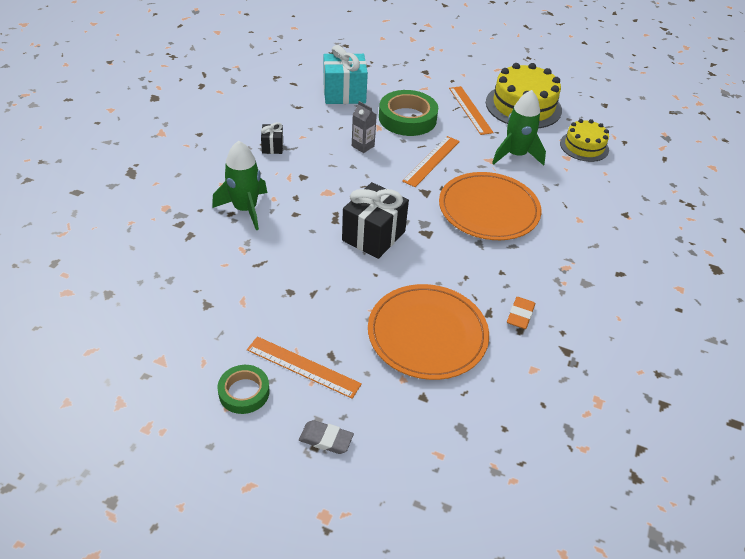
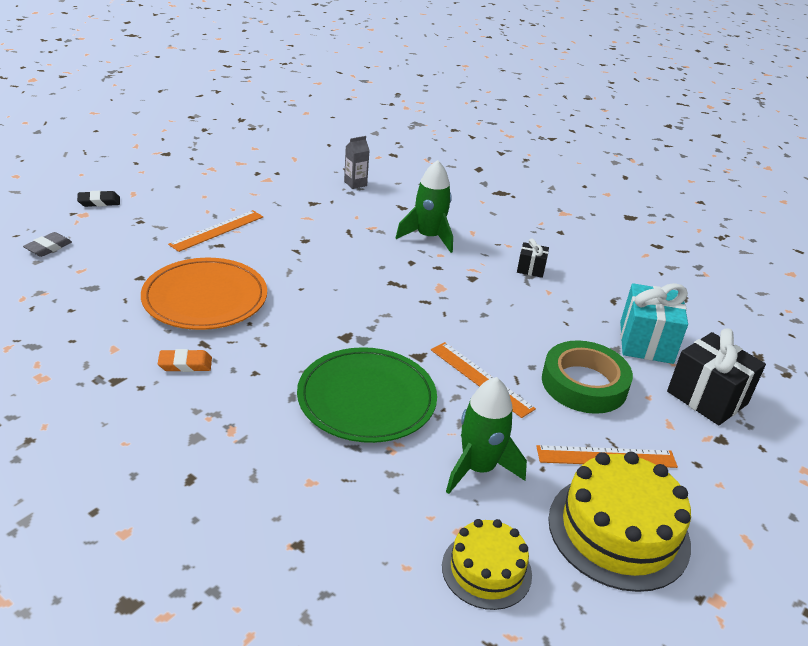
camera: 105 degrees right, 10 degrees down
green tape [218,365,270,414] -> none
grey eraser [299,420,354,454] -> grey eraser moved to [23,232,72,257]
black gift [342,182,409,259] -> black gift moved to [667,328,766,425]
grey carton [352,101,377,153] -> grey carton moved to [344,136,370,189]
orange plate [439,172,541,240] -> green plate [297,347,437,443]
orange eraser [507,297,535,329] -> orange eraser turned 45 degrees counterclockwise [158,349,212,372]
none -> black eraser [77,191,120,207]

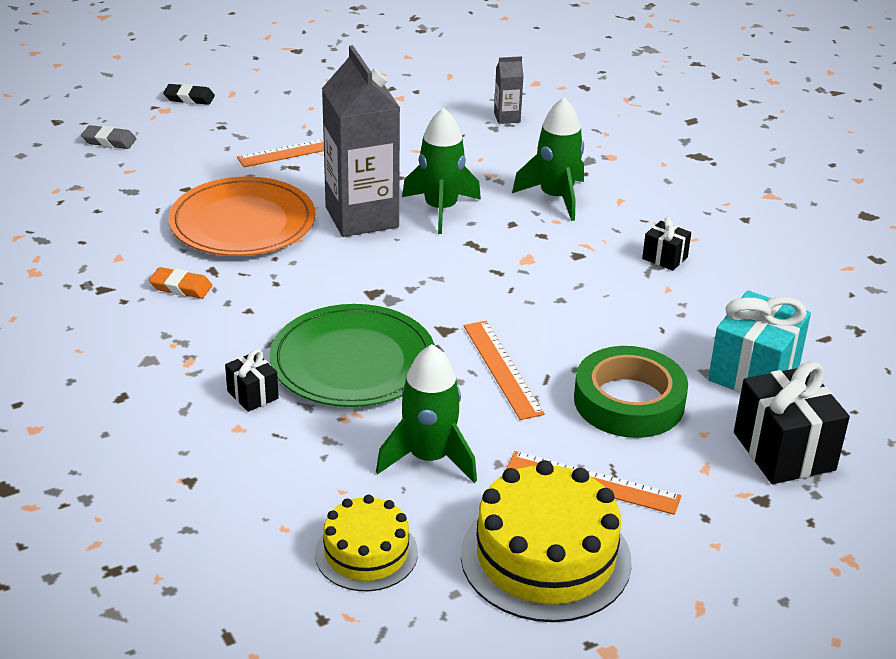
camera: 25 degrees right, 0 degrees up
grey eraser [23,232,72,257] -> grey eraser turned 45 degrees clockwise [81,125,136,149]
none -> black gift [225,349,279,412]
none -> grey carton [322,45,400,237]
none -> green rocket [402,108,481,234]

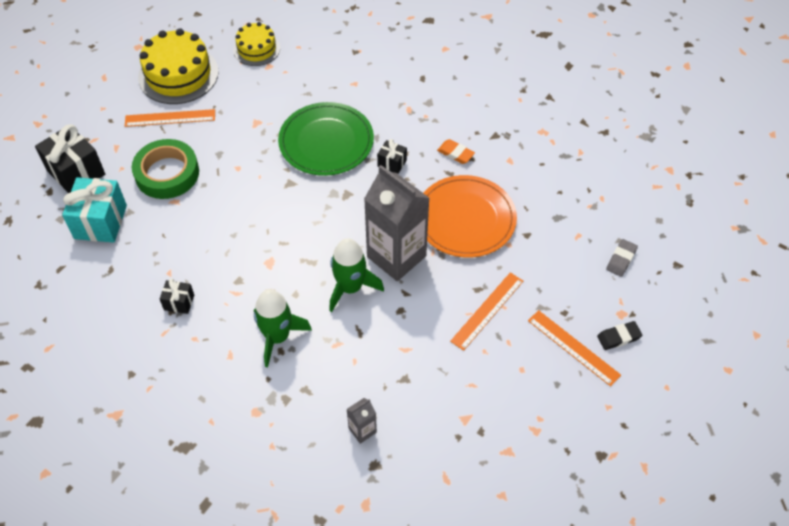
camera: 155 degrees right, 20 degrees up
grey eraser [81,125,136,149] -> grey eraser turned 45 degrees counterclockwise [606,239,638,277]
orange eraser [149,267,212,299] -> orange eraser turned 45 degrees clockwise [437,139,475,164]
black gift [225,349,279,412] -> black gift moved to [377,139,407,174]
green rocket [376,344,477,483] -> none
orange ruler [464,321,545,420] -> orange ruler moved to [528,310,621,387]

